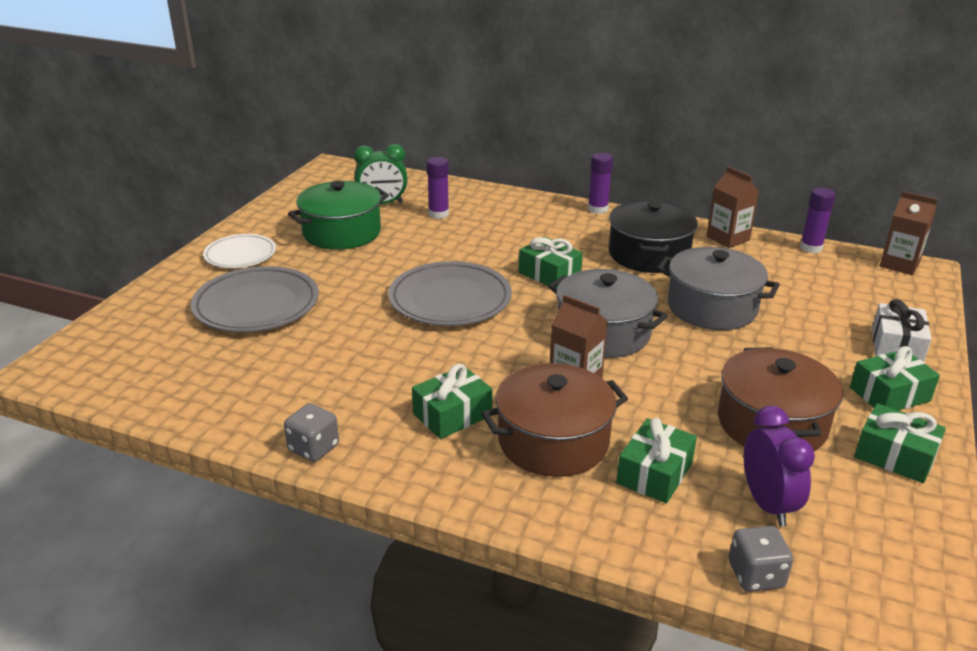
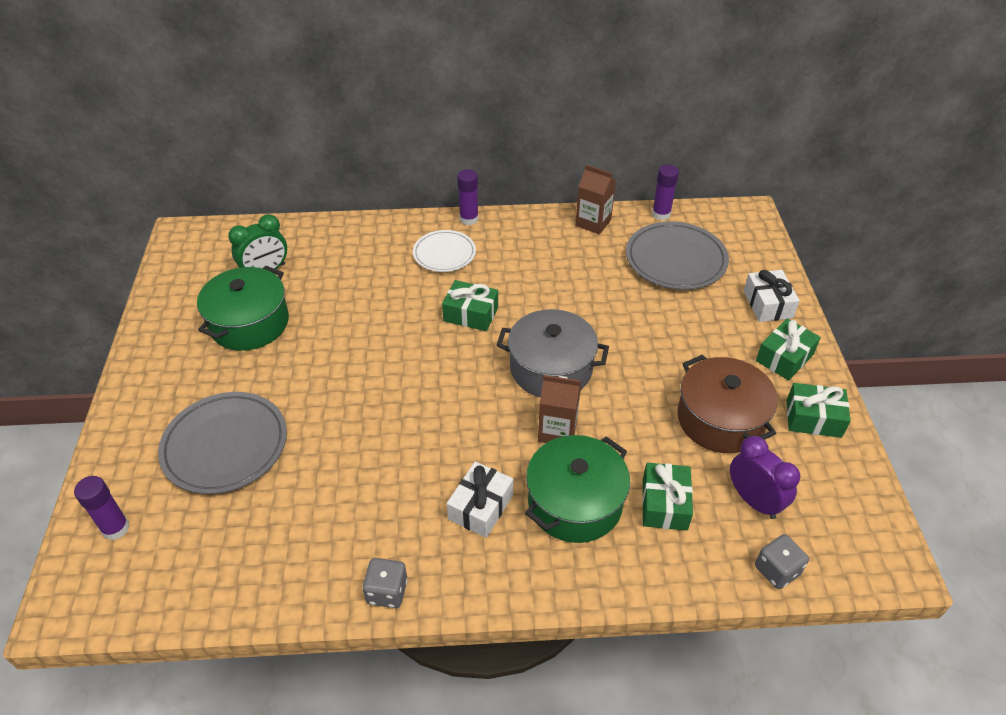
camera: 25 degrees left, 15 degrees up
white plate [203,234,276,268] -> white plate moved to [413,230,476,272]
grey plate [388,261,512,326] -> grey plate moved to [626,221,729,290]
green gift [412,364,493,439] -> white gift [447,462,513,538]
purple glue stick [427,157,449,219] -> purple glue stick moved to [74,476,130,540]
brown pot [481,363,628,477] -> green pot [525,435,630,543]
black pot [609,200,697,273] -> none
grey pot [657,247,780,330] -> none
brown carton [880,191,938,275] -> none

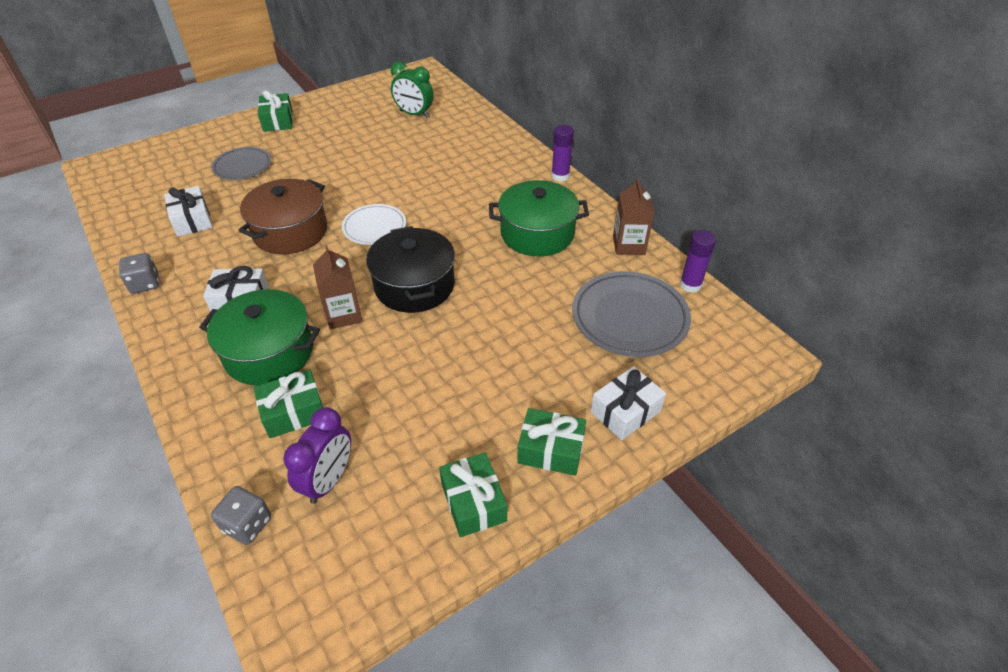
camera: 60 degrees right, 0 degrees up
purple glue stick [74,476,130,540] -> none
grey plate [158,392,287,494] -> grey plate [211,147,271,180], size x0.63
green pot [197,266,289,351] -> green pot moved to [489,180,589,256]
white plate [413,230,476,272] -> white plate moved to [342,204,406,245]
green gift [442,280,498,331] -> green gift moved to [258,90,293,132]
grey pot [497,309,609,397] -> black pot [366,226,455,313]
brown pot [677,354,778,453] -> brown pot moved to [238,179,327,255]
none -> white gift [164,186,213,237]

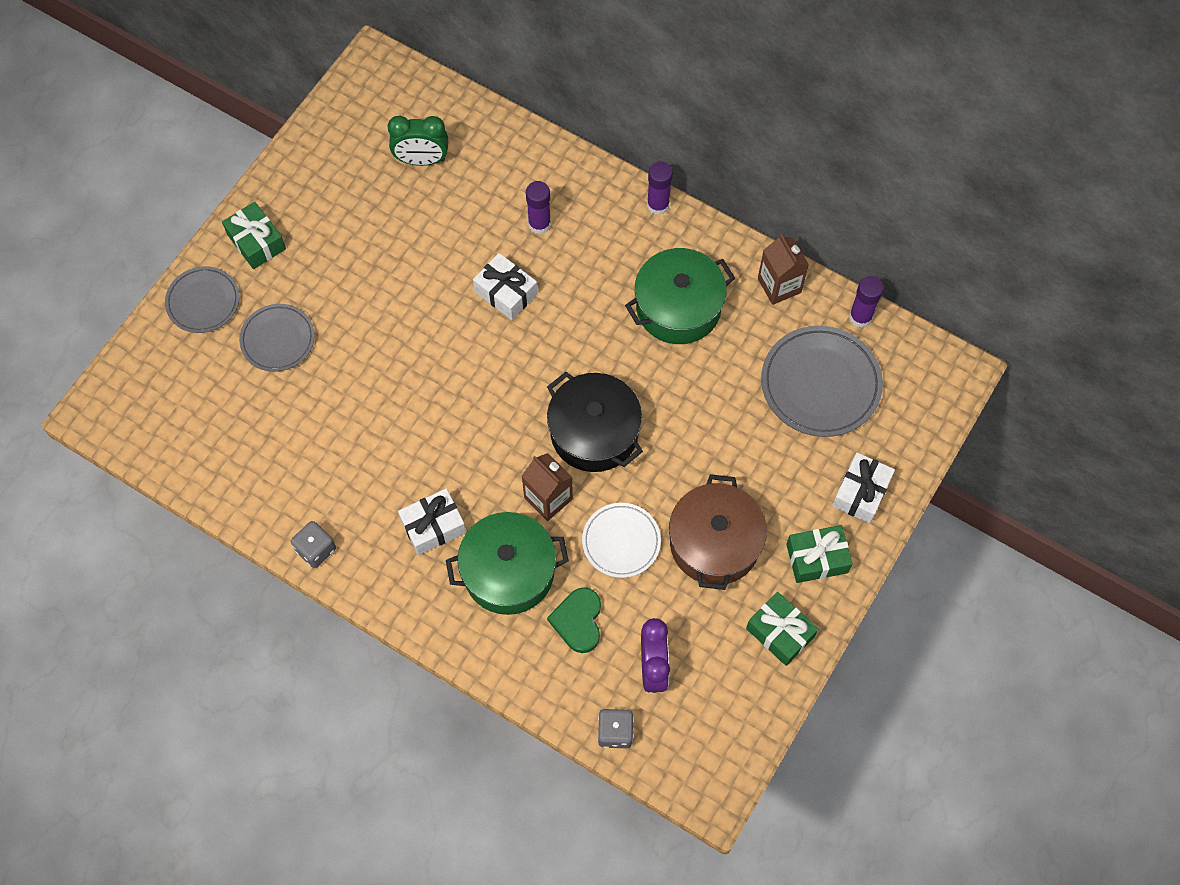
camera: 25 degrees left, 20 degrees up
white gift [164,186,213,237] -> white gift moved to [473,253,538,320]
brown pot [238,179,327,255] -> brown pot moved to [669,474,767,590]
green gift [254,370,323,438] -> green heart [547,587,601,653]
white plate [342,204,406,245] -> white plate moved to [582,503,661,578]
none -> grey plate [165,266,239,333]
none -> purple glue stick [526,181,551,234]

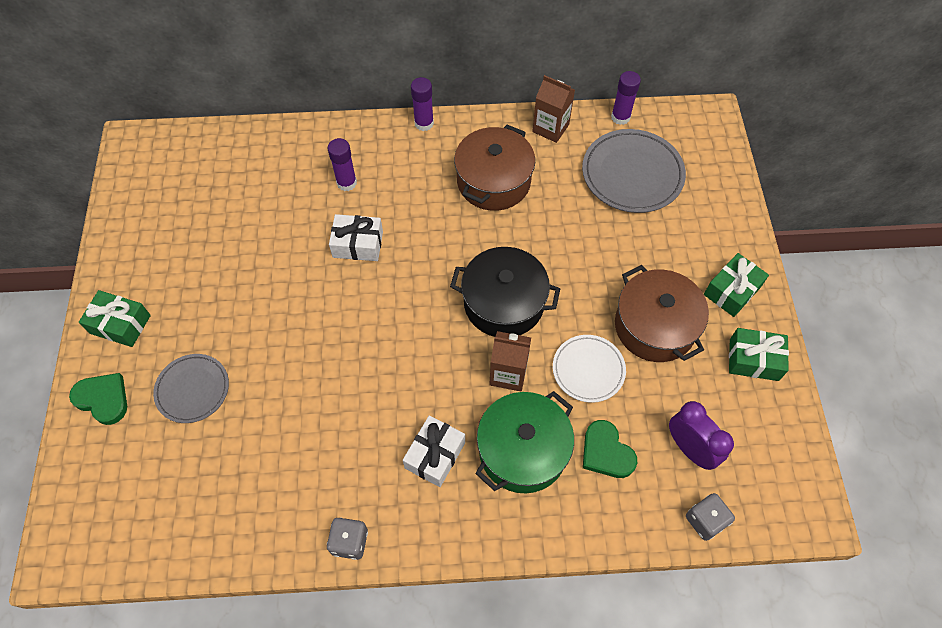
camera: 35 degrees left, 5 degrees down
grey plate [165,266,239,333] -> green heart [69,373,127,425]
green clock [388,116,448,166] -> none
green pot [625,248,735,344] -> brown pot [454,125,535,211]
white gift [832,452,895,523] -> none

